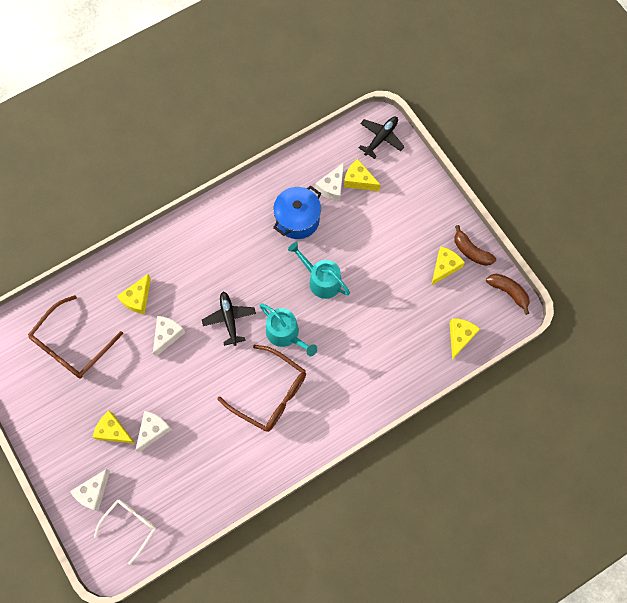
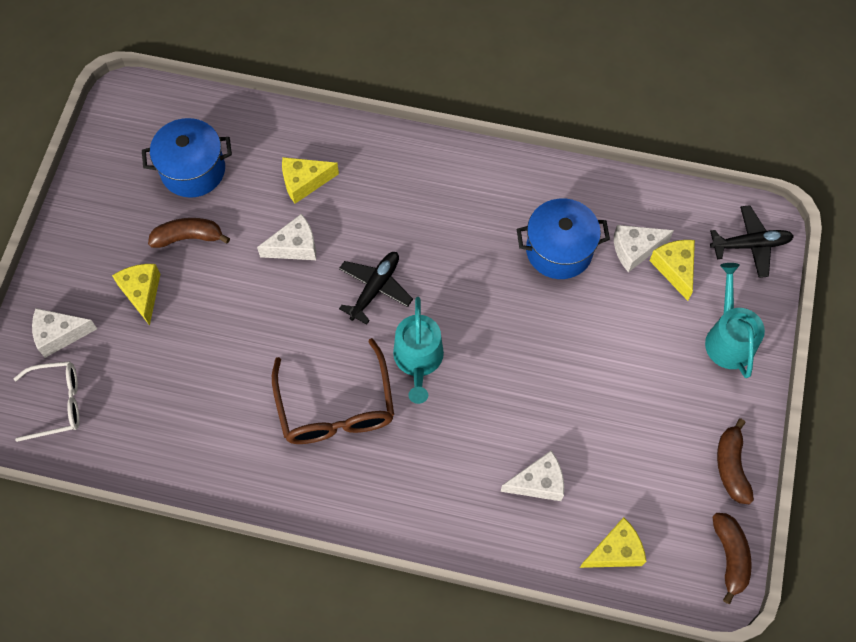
camera: 45 degrees right, 5 degrees down
brown glasses [28,295,123,378] -> blue pot [142,118,232,198]
white cheese [135,411,172,453] -> white cheese moved to [501,451,564,501]
turquoise watering can [288,242,350,299] -> turquoise watering can moved to [705,263,765,378]
yellow cheese [431,247,465,286] -> none
none -> brown banana [148,218,230,248]

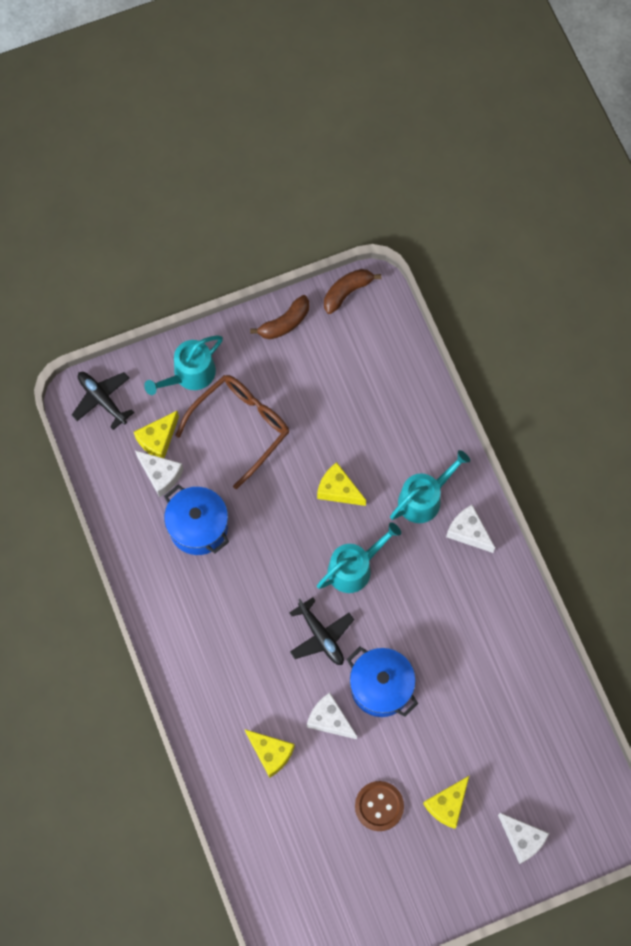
camera: 125 degrees left, 5 degrees up
white glasses [14,361,79,442] -> none
blue pot [142,118,232,198] -> blue pot moved to [347,647,418,717]
brown banana [148,218,230,248] -> brown button [355,781,404,831]
brown glasses [272,338,394,444] -> brown glasses moved to [176,375,289,489]
black plane [339,252,413,325] -> black plane turned 120 degrees counterclockwise [289,597,354,665]
white cheese [501,451,564,501] -> white cheese moved to [446,505,495,553]
yellow cheese [580,517,646,568] -> yellow cheese moved to [317,462,366,506]
none -> turquoise watering can [390,450,470,523]

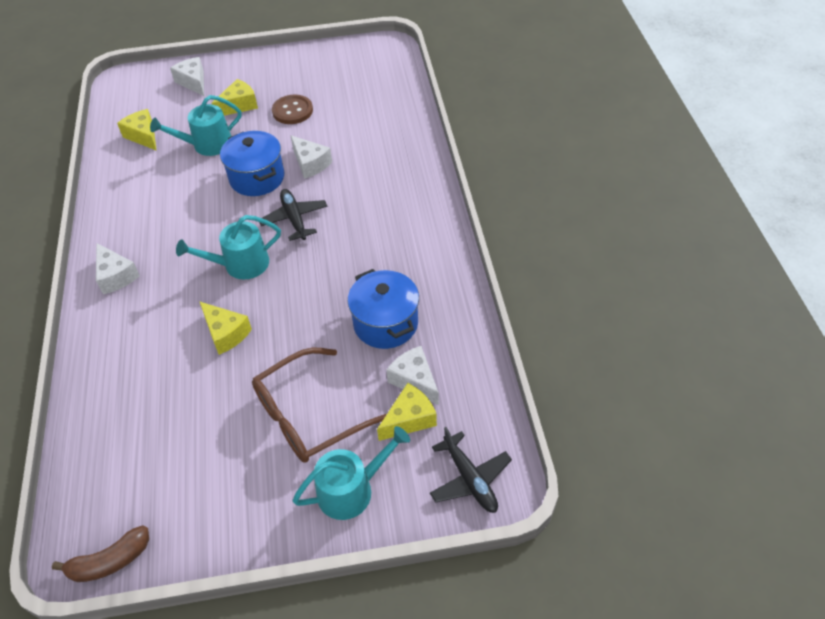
camera: 165 degrees left, 20 degrees down
yellow cheese [245,729,295,778] -> yellow cheese moved to [117,109,157,151]
brown banana [250,295,309,339] -> none
turquoise watering can [390,450,470,523] -> turquoise watering can moved to [150,95,242,156]

